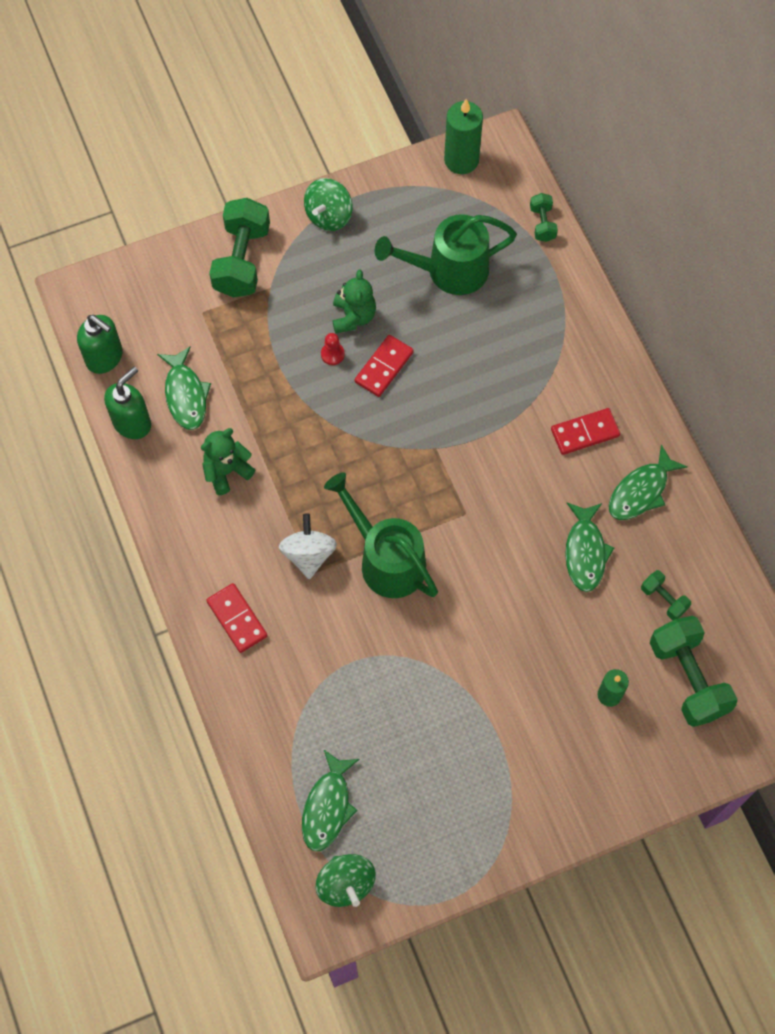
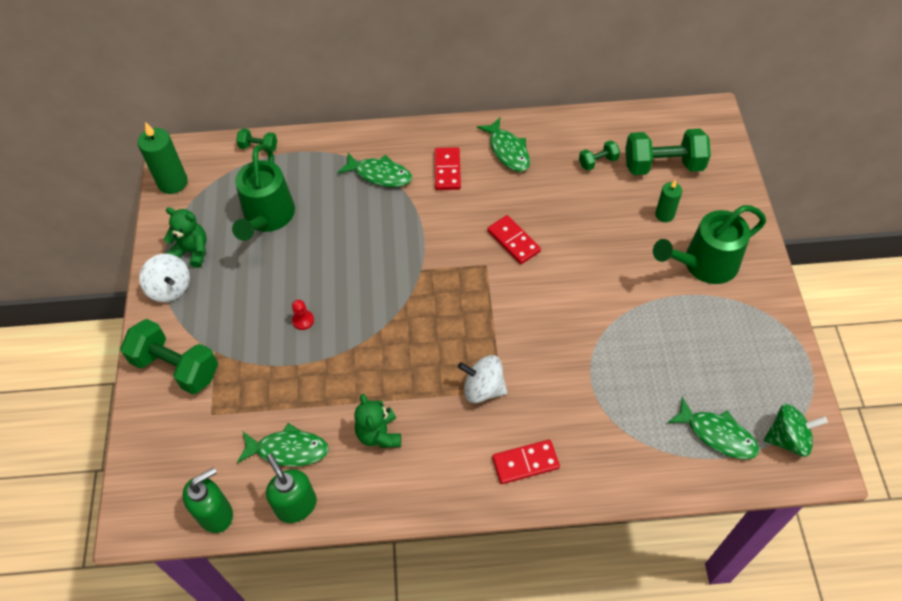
camera: 70 degrees left, 10 degrees down
green spinning top [304,178,353,231] -> white spinning top [139,254,190,302]
green watering can [324,472,438,598] -> green watering can moved to [653,205,766,284]
green teddy bear [332,270,376,334] -> green teddy bear moved to [164,207,207,268]
red domino [355,335,414,397] -> red domino moved to [487,215,541,264]
green fish [565,503,614,592] -> green fish moved to [337,153,412,187]

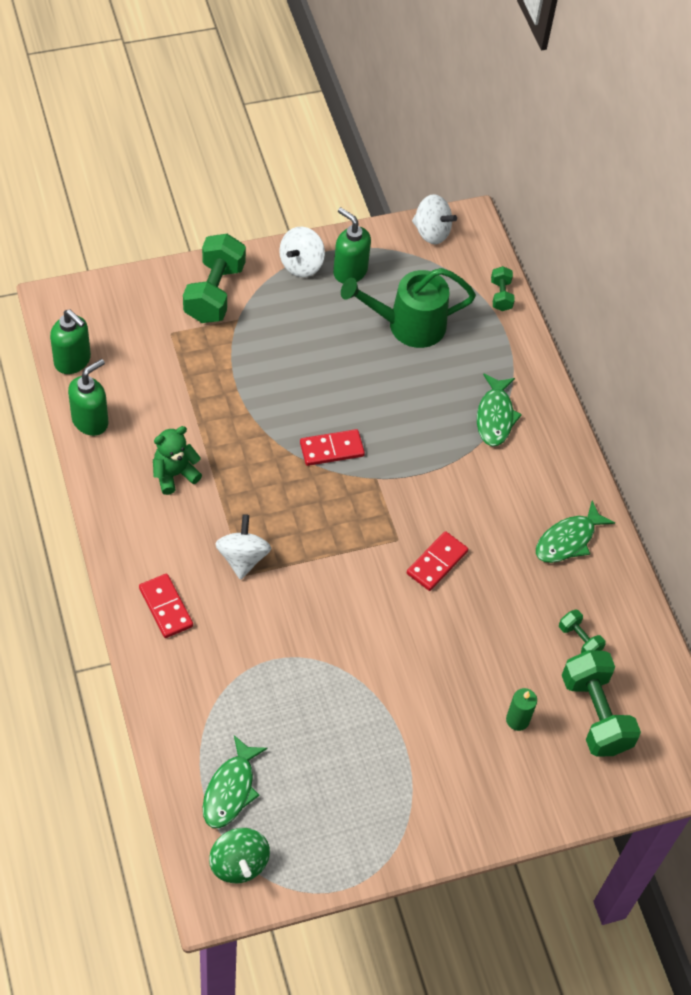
camera: 70 degrees right, 0 degrees up
green candle [138,122,188,194] -> white spinning top [412,194,457,244]
green teddy bear [164,207,207,268] -> green soap dispenser [333,207,371,283]
green fish [237,423,329,466] -> none
red pawn [292,300,314,330] -> none
red domino [434,147,461,190] -> red domino moved to [300,429,365,466]
green watering can [653,205,766,284] -> none

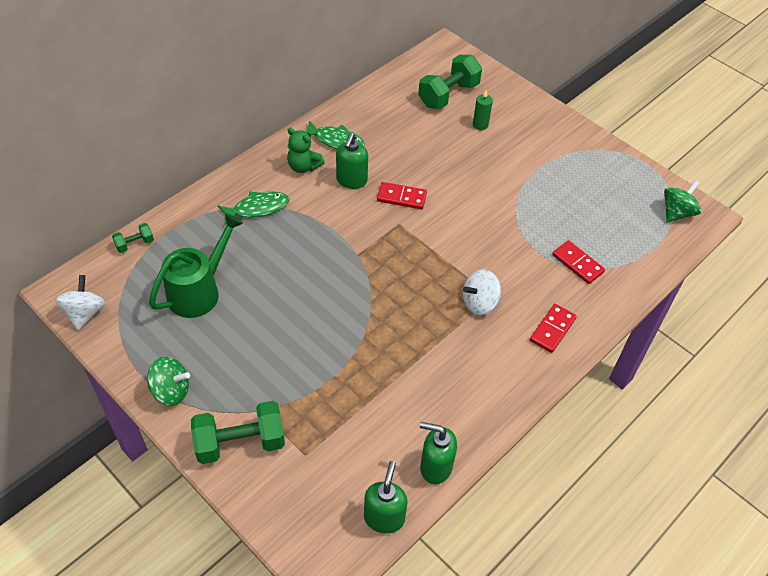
camera: 115 degrees left, 5 degrees down
green teddy bear [153,426,202,495] -> green teddy bear moved to [287,128,325,173]
green fish [203,735,268,828] -> none
white spinning top [279,227,325,277] -> green spinning top [147,356,190,406]
red domino [300,429,365,466] -> red domino moved to [552,240,605,284]
green soap dispenser [333,207,371,283] -> green soap dispenser moved to [336,133,368,189]
green watering can [341,268,476,348] -> green watering can turned 105 degrees counterclockwise [149,213,243,318]
green dumbbell [559,609,606,653] -> none

